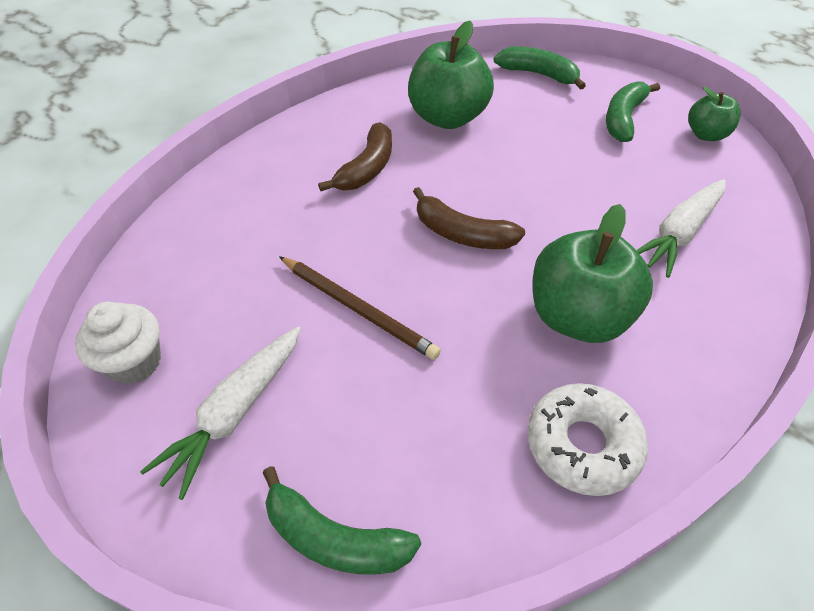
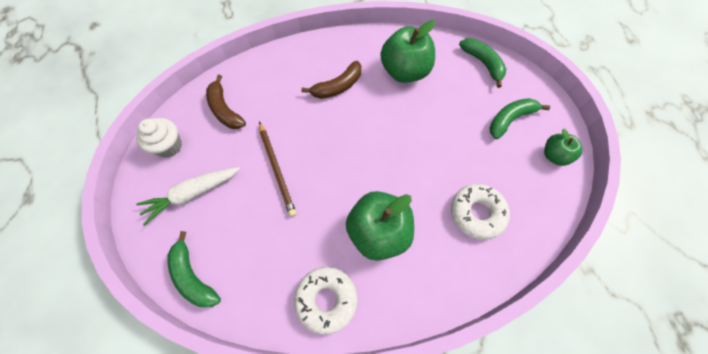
camera: 30 degrees right, 15 degrees up
brown banana [413,187,525,249] -> brown banana moved to [206,75,246,129]
white carrot [636,179,726,278] -> white donut [451,184,510,240]

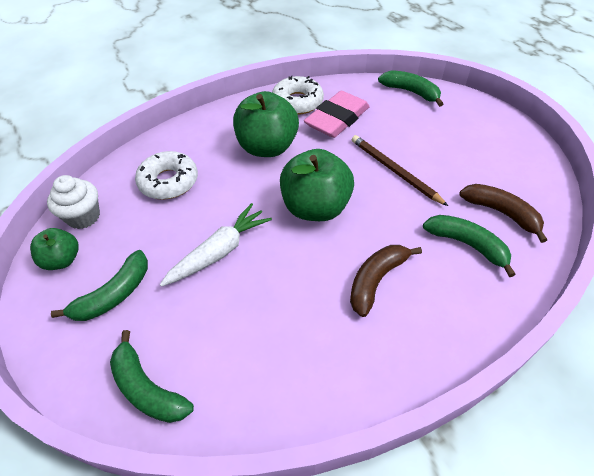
camera: 165 degrees right, 15 degrees down
white cupcake [136,118,182,158] -> white cupcake moved to [47,175,100,229]
white carrot [136,167,240,226] -> white carrot moved to [160,203,272,287]
green apple [381,20,435,83] -> green apple moved to [280,149,354,221]
none -> pink eraser [304,91,370,138]
none -> green banana [423,215,516,277]

